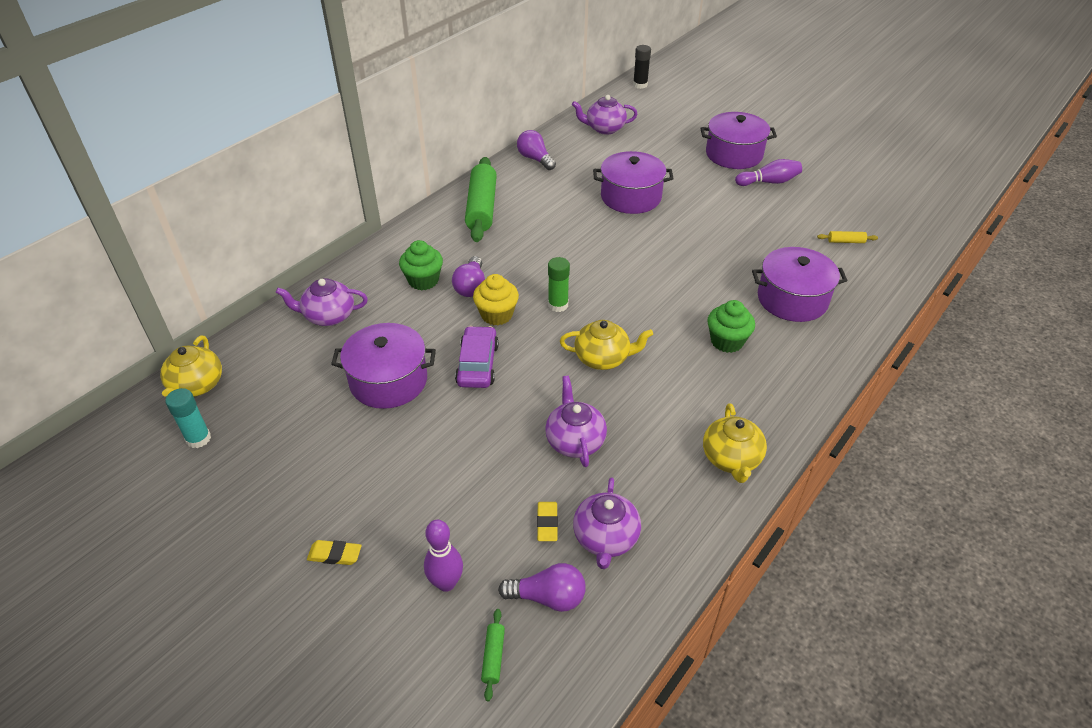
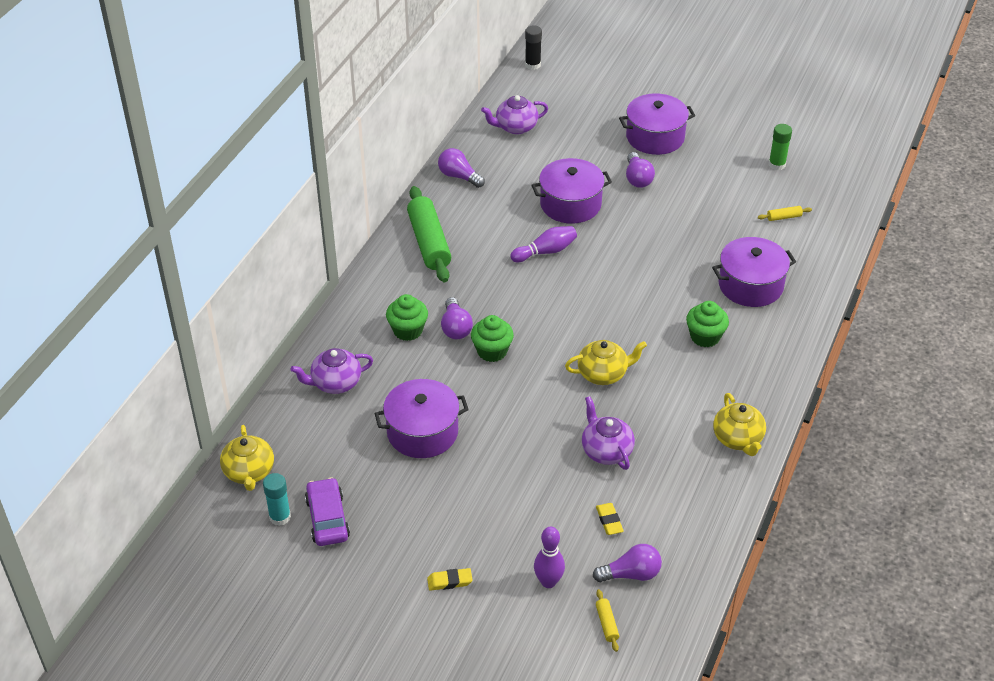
camera: 15 degrees left, 0 degrees up
purple car [455,326,499,388] -> purple car moved to [305,477,350,546]
yellow cupcake [473,274,519,325] -> green cupcake [471,315,514,362]
green rolling pin [481,609,505,702] -> yellow rolling pin [596,589,619,652]
green glue stick [548,257,570,312] -> green glue stick moved to [769,124,792,170]
purple teapot [573,477,641,569] -> none
purple bowling pin [735,159,802,186] -> purple bowling pin moved to [510,226,577,262]
none -> purple light bulb [626,152,655,188]

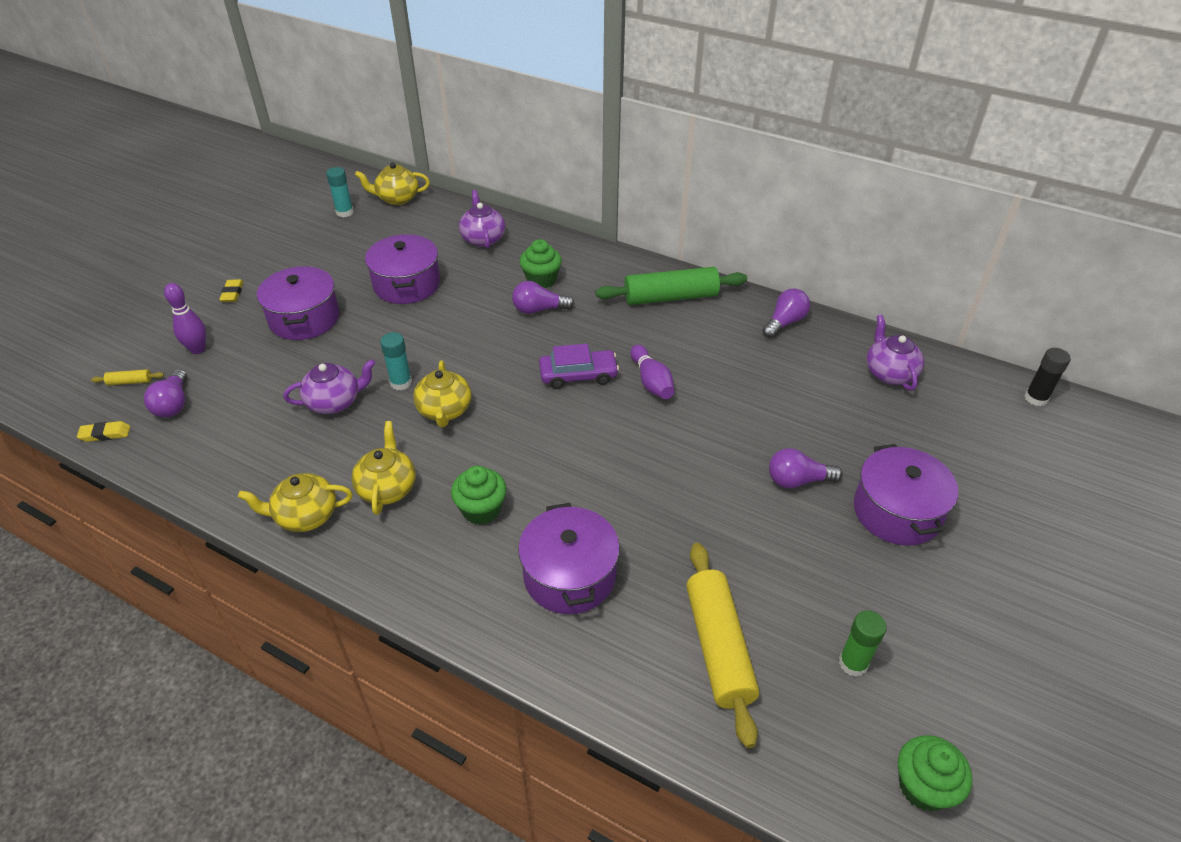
camera: 95 degrees right, 0 degrees up
purple car [305,477,350,546] -> purple car moved to [539,344,619,389]
green cupcake [471,315,514,362] -> green cupcake moved to [898,735,972,812]
purple pot [532,158,612,224] -> purple pot moved to [257,266,340,340]
yellow eraser [596,503,624,535] -> yellow eraser moved to [77,421,130,442]
yellow rolling pin [758,206,812,221] -> yellow rolling pin [686,543,759,748], size x2.46
none -> yellow teapot [352,421,416,515]
none -> turquoise glue stick [380,332,412,390]

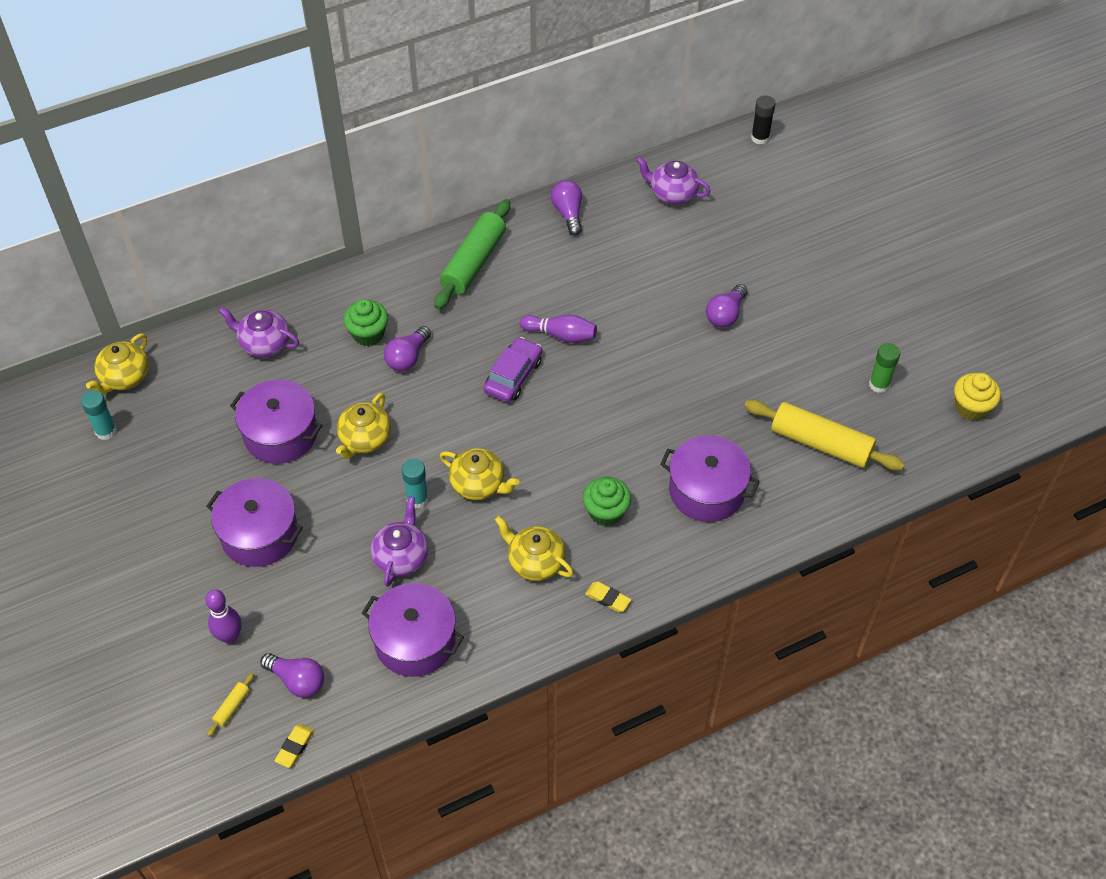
camera: 55 degrees left, 10 degrees up
yellow eraser [219,279,244,302] -> yellow eraser moved to [585,581,631,612]
yellow teapot [238,473,353,532] -> yellow teapot moved to [336,393,391,459]
purple pot [854,444,958,546] -> purple pot moved to [362,583,464,677]
green cupcake [898,735,972,812] -> yellow cupcake [954,373,1001,421]

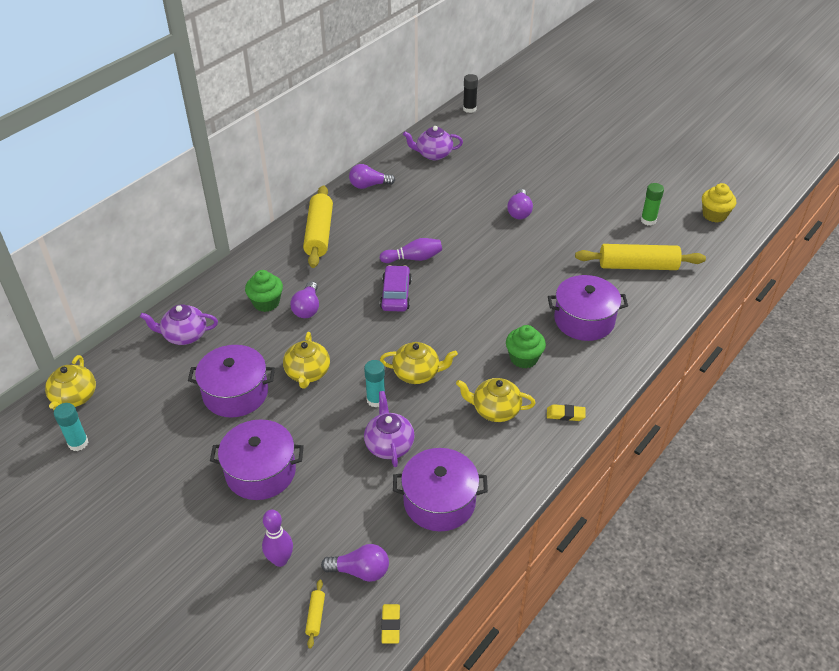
camera: 25 degrees left, 10 degrees down
green rolling pin [434,199,510,309] -> yellow rolling pin [303,185,333,268]
purple light bulb [551,180,582,236] -> purple light bulb turned 60 degrees counterclockwise [349,164,395,189]

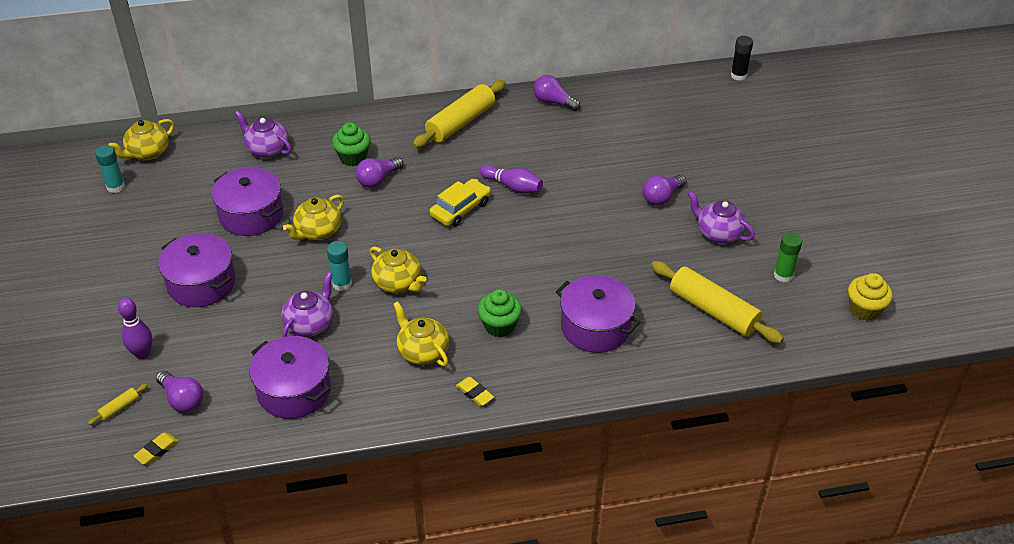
camera: 40 degrees right, 0 degrees up
purple car [380,265,412,312] -> yellow car [429,179,491,227]
purple teapot [403,126,463,160] -> purple teapot moved to [688,191,755,243]

